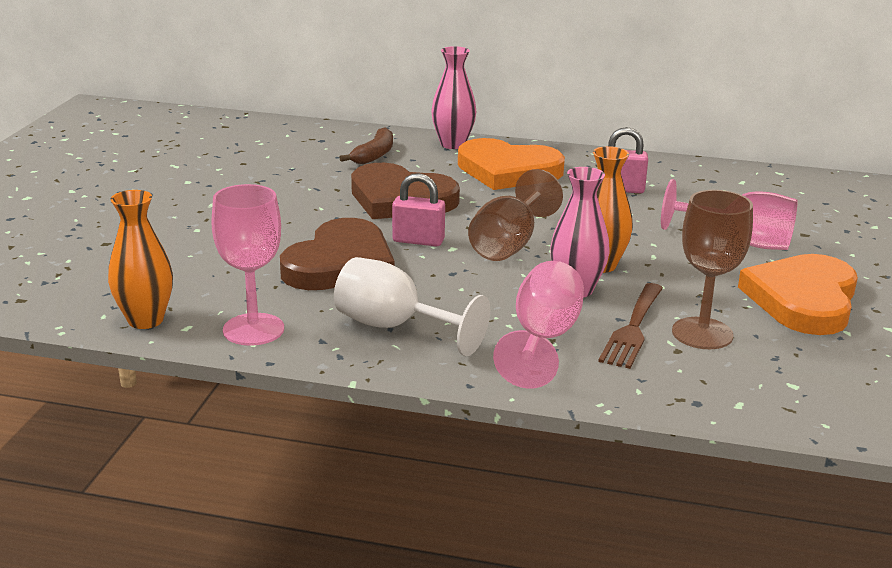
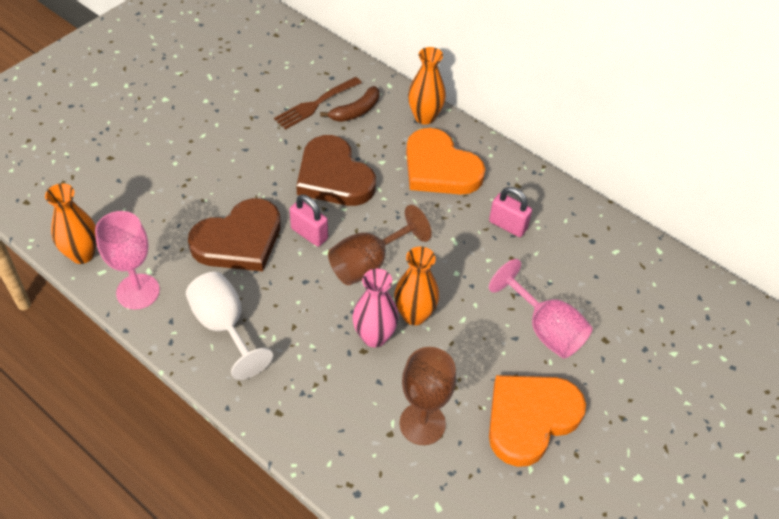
camera: 25 degrees right, 25 degrees up
pink vase [431,46,476,149] -> orange vase [408,47,446,125]
pink goblet [493,261,584,389] -> none
brown fork [598,283,663,369] -> brown fork moved to [274,77,362,130]

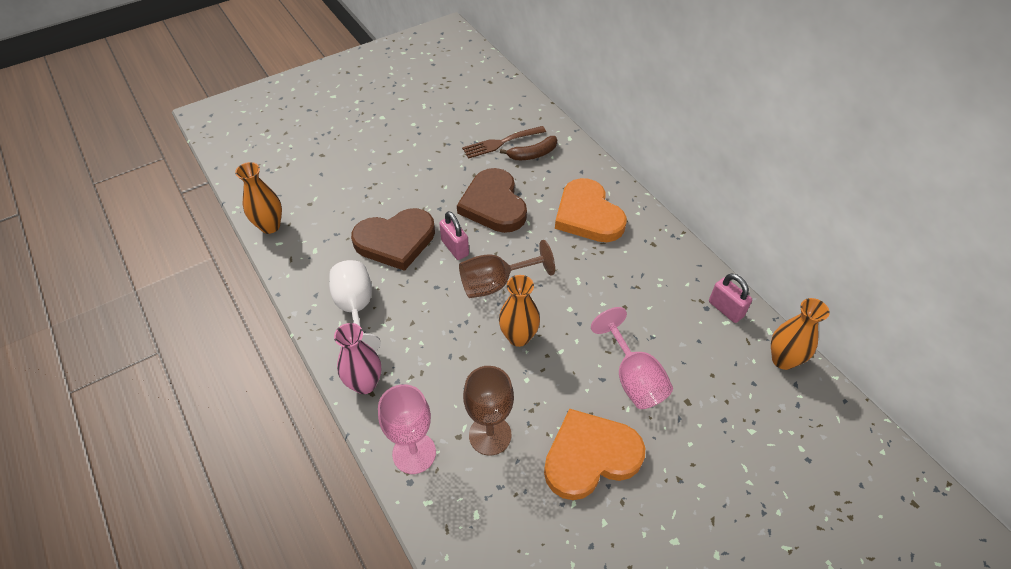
camera: 20 degrees right, 0 degrees up
pink goblet [95,211,160,309] -> pink goblet moved to [378,384,436,474]
pink vase [353,269,398,347] -> pink vase moved to [334,323,381,394]
orange vase [408,47,446,125] -> orange vase moved to [771,298,830,370]
pink padlock [489,187,532,237] -> pink padlock moved to [709,273,752,323]

